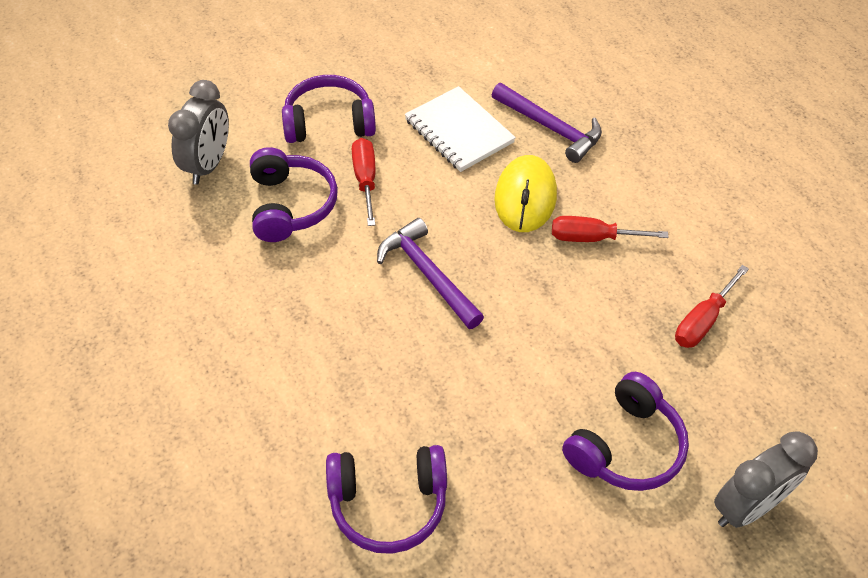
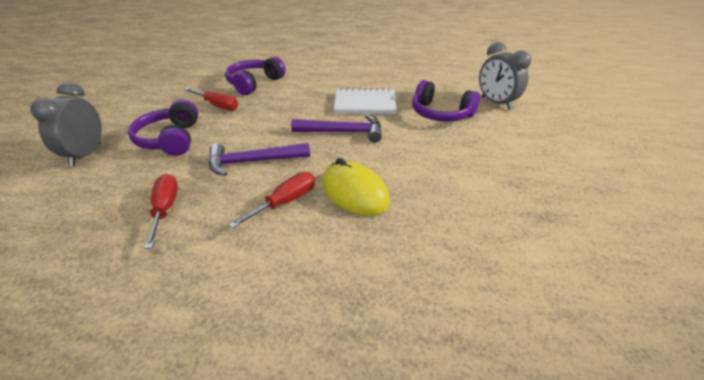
camera: 130 degrees right, 15 degrees down
purple headphones [282,75,376,143] -> none
red screwdriver [352,138,376,226] -> red screwdriver moved to [184,88,238,111]
white notebook [405,86,516,172] -> white notebook moved to [334,87,397,114]
purple hammer [492,83,602,163] -> purple hammer moved to [209,143,310,176]

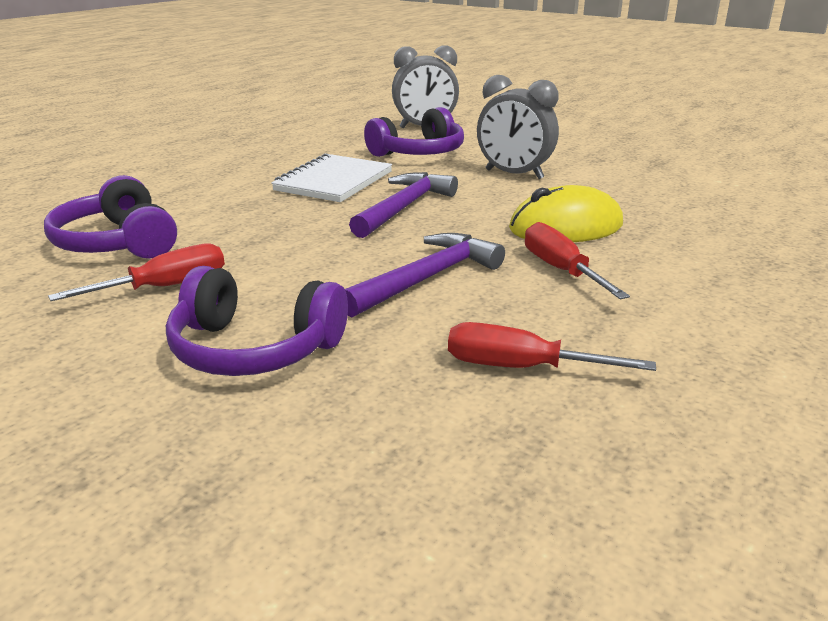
camera: 65 degrees left, 10 degrees down
grey clock [30,82,102,167] -> grey clock moved to [477,75,559,179]
purple hammer [209,143,310,176] -> purple hammer turned 150 degrees counterclockwise [345,233,505,317]

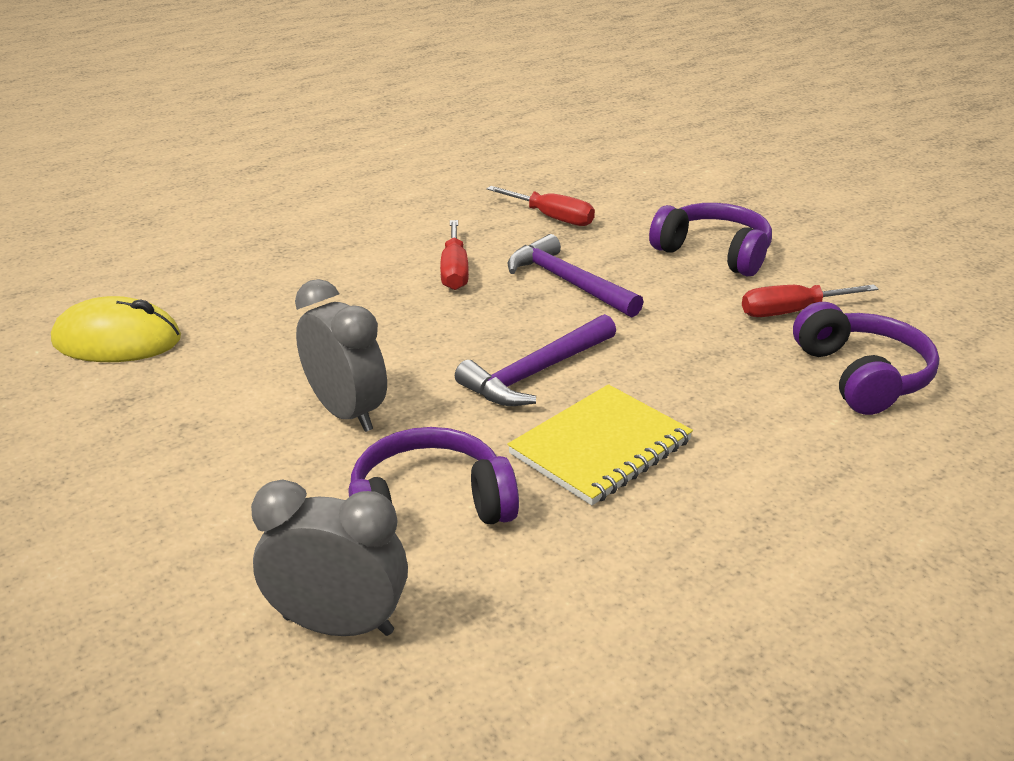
camera: 160 degrees left, 5 degrees up
white notebook [271,153,392,202] -> yellow notebook [507,384,693,505]
purple hammer [345,233,505,317] -> purple hammer turned 75 degrees clockwise [508,234,644,317]
yellow mouse [509,185,623,242] -> yellow mouse moved to [51,296,181,362]

